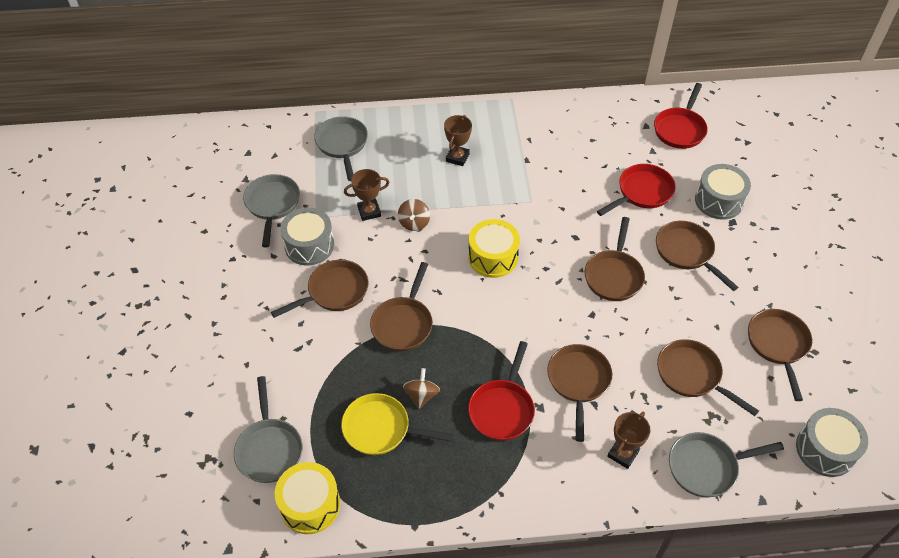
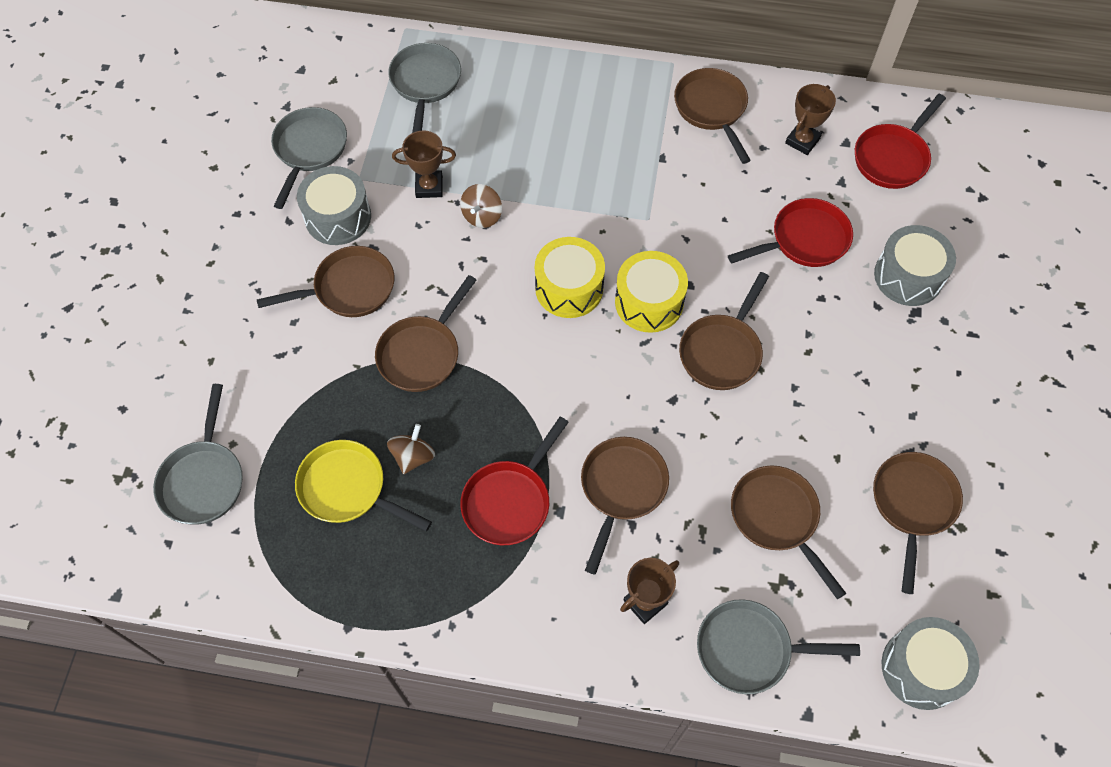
camera: 15 degrees right, 10 degrees up
yellow drum [275,462,340,534] -> yellow drum moved to [615,251,688,333]
brown trophy [444,115,472,166] -> brown trophy moved to [785,84,836,155]
brown pan [656,221,738,291] -> brown pan moved to [674,68,751,164]

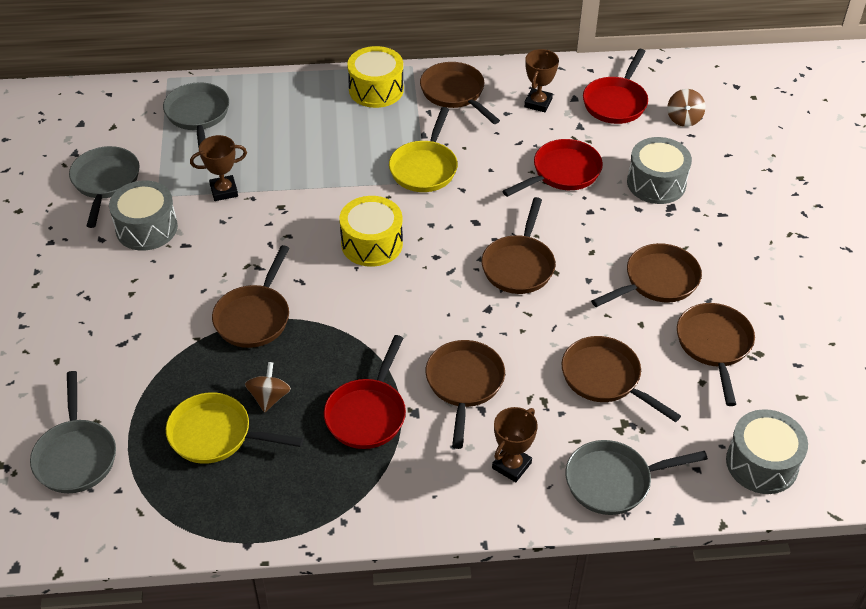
camera: 15 degrees left, 15 degrees down
brown pan [257,246,394,317] -> brown pan moved to [591,243,702,307]
brown spinning top [460,184,502,228] -> brown spinning top moved to [667,89,705,127]
yellow drum [615,251,688,333] -> yellow drum moved to [347,46,404,108]
none -> yellow pan [389,107,458,192]

